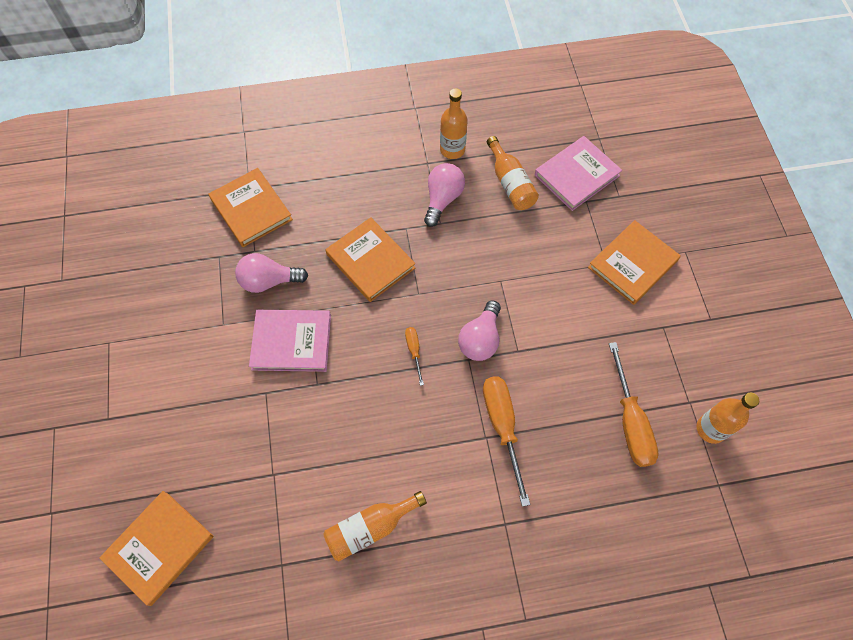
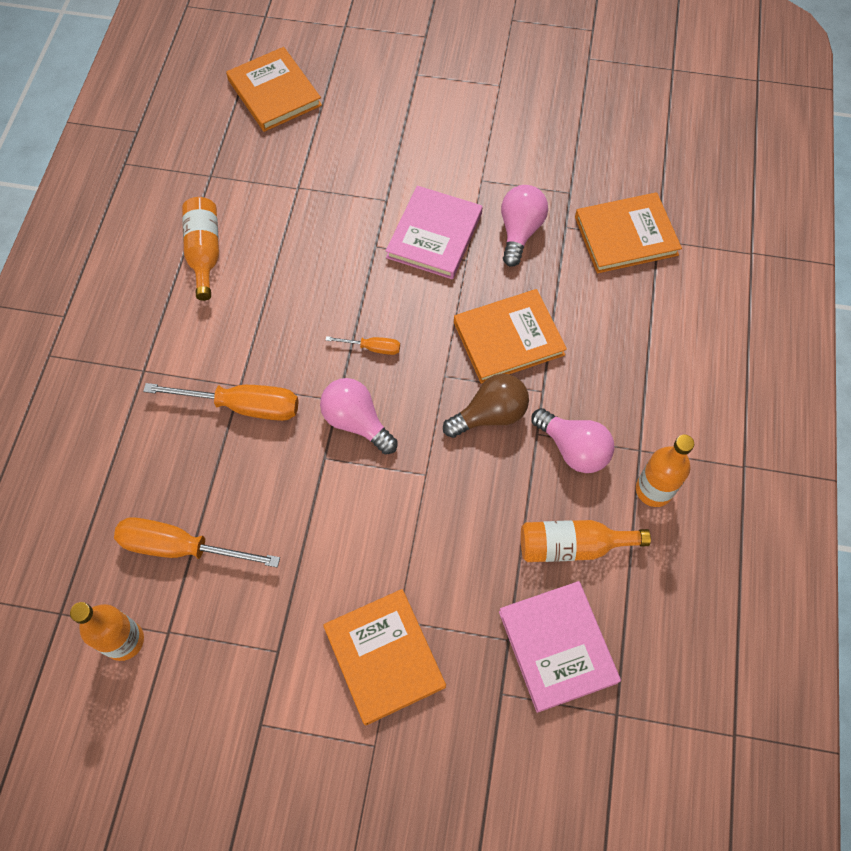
camera: 110 degrees right, 0 degrees up
none -> brown light bulb [443,374,529,438]

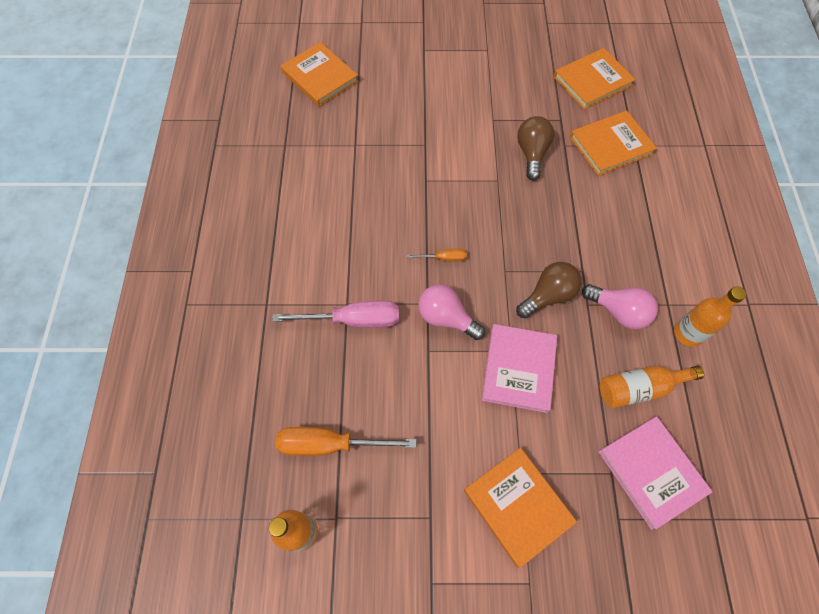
camera: 10 degrees left, 0 degrees up
orange screwdriver [143,383,299,421] -> pink screwdriver [272,301,399,328]
orange bottle [182,197,219,301] -> none
pink book [386,186,483,279] -> pink book moved to [482,324,557,413]
orange book [454,289,567,384] -> orange book moved to [554,48,636,110]
pink light bulb [501,185,548,267] -> brown light bulb [517,116,554,180]

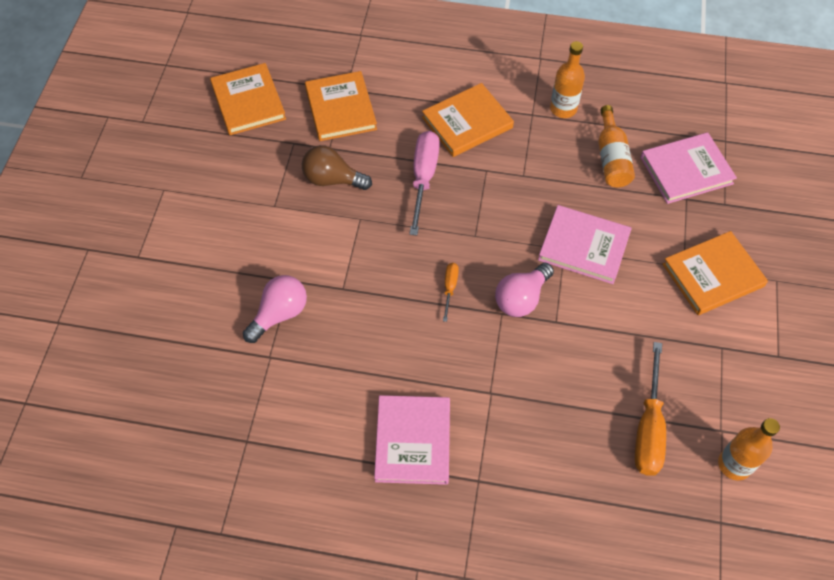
camera: 80 degrees left, 5 degrees down
pink screwdriver [272,301,399,328] -> pink screwdriver moved to [409,131,440,236]
orange book [281,42,359,107] -> orange book moved to [422,83,514,157]
brown light bulb [516,262,582,318] -> none
pink light bulb [582,284,658,329] -> pink light bulb moved to [243,275,307,343]
none -> pink book [374,395,450,485]

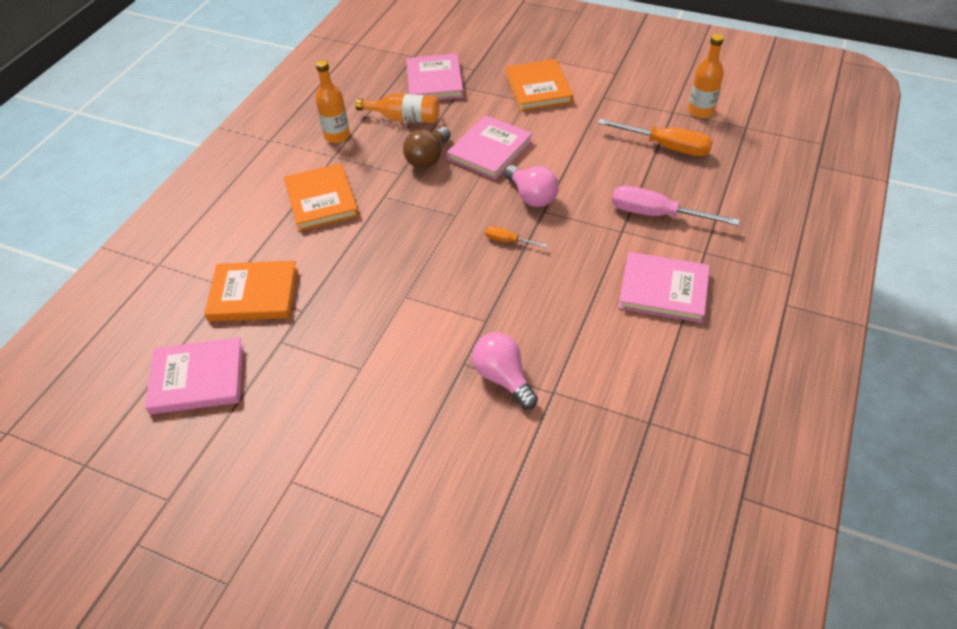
camera: 75 degrees left, 10 degrees down
orange book [210,63,286,135] -> pink book [145,337,244,414]
brown light bulb [302,145,372,190] -> brown light bulb moved to [403,127,451,169]
pink screwdriver [409,131,440,236] -> pink screwdriver moved to [612,186,740,226]

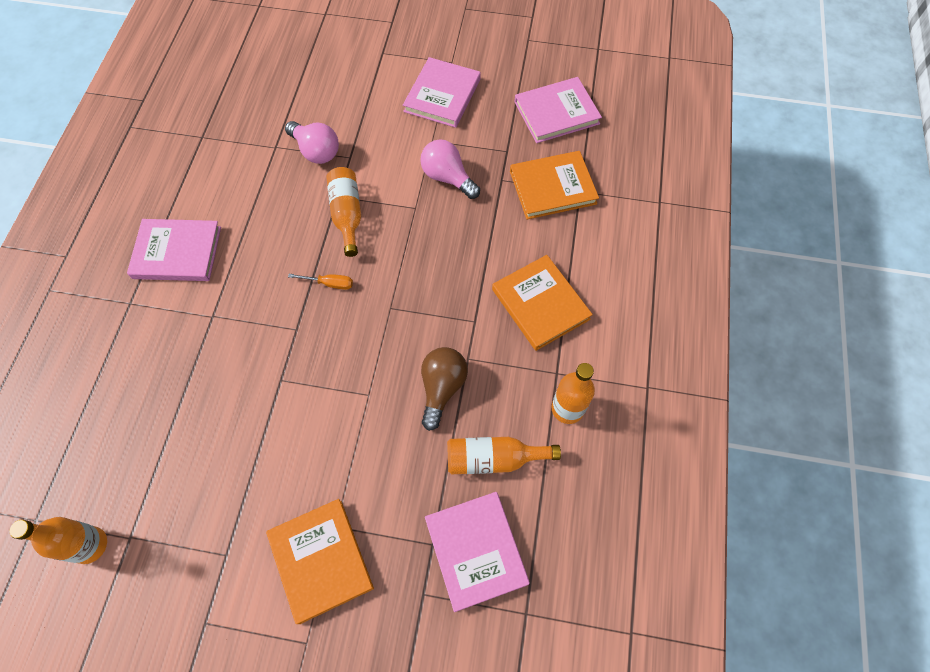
camera: 165 degrees right, 15 degrees up
pink book [447,115,532,180] -> pink book moved to [403,57,481,128]
pink light bulb [504,165,559,207] -> pink light bulb moved to [420,139,480,199]
orange screwdriver [598,119,713,156] -> none
pink screwdriver [612,186,740,226] -> none
none -> orange bottle [327,167,361,257]

